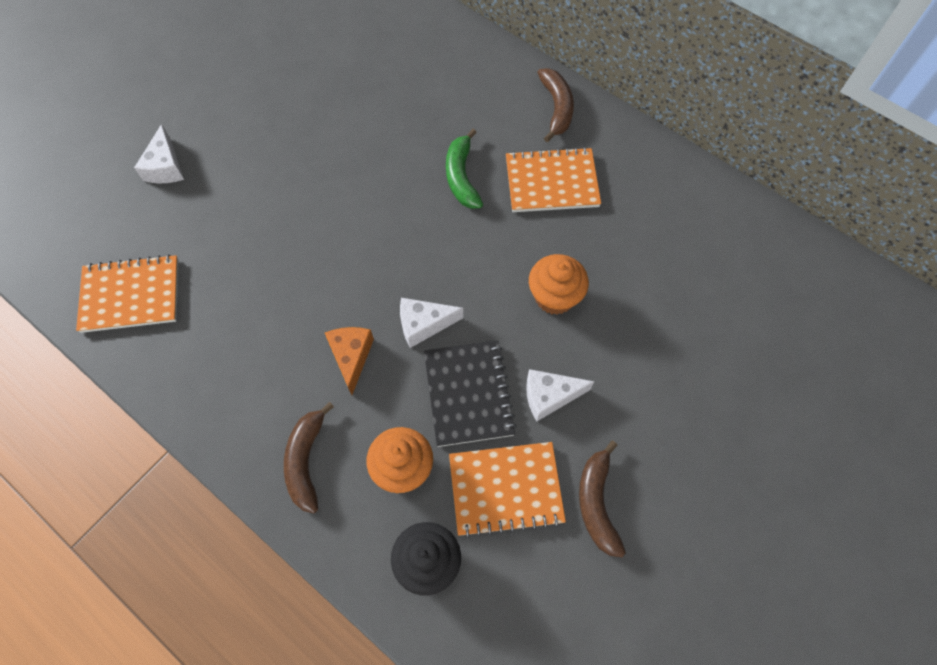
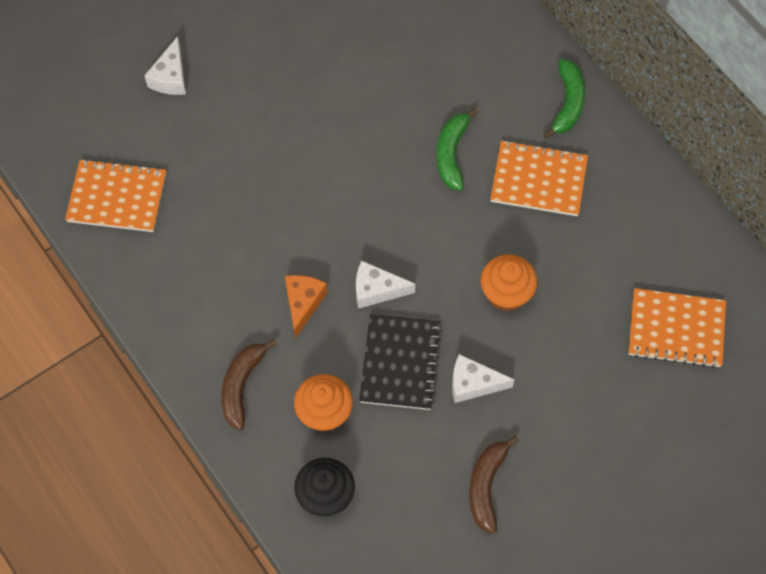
camera: 15 degrees right, 0 degrees up
orange notebook [449,442,566,538] -> orange notebook moved to [629,288,726,368]
brown banana [537,68,574,142] -> green banana [543,59,585,139]

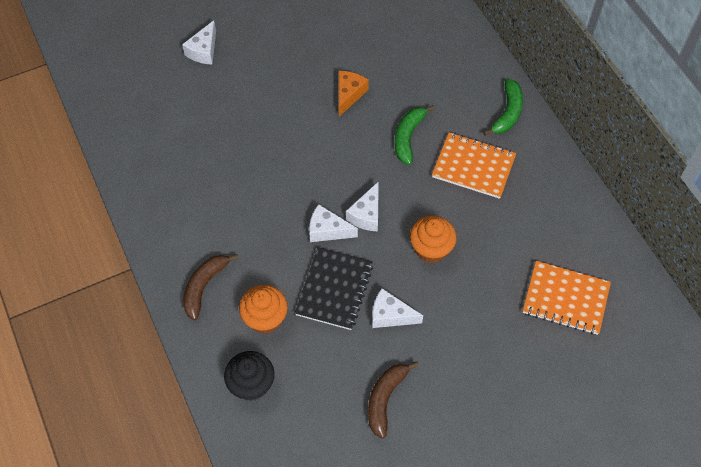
camera: 10 degrees right, 5 degrees down
orange notebook [65,159,166,232] -> none
orange cheese [285,275,328,339] -> orange cheese moved to [339,71,369,116]
none -> white cheese [346,181,379,232]

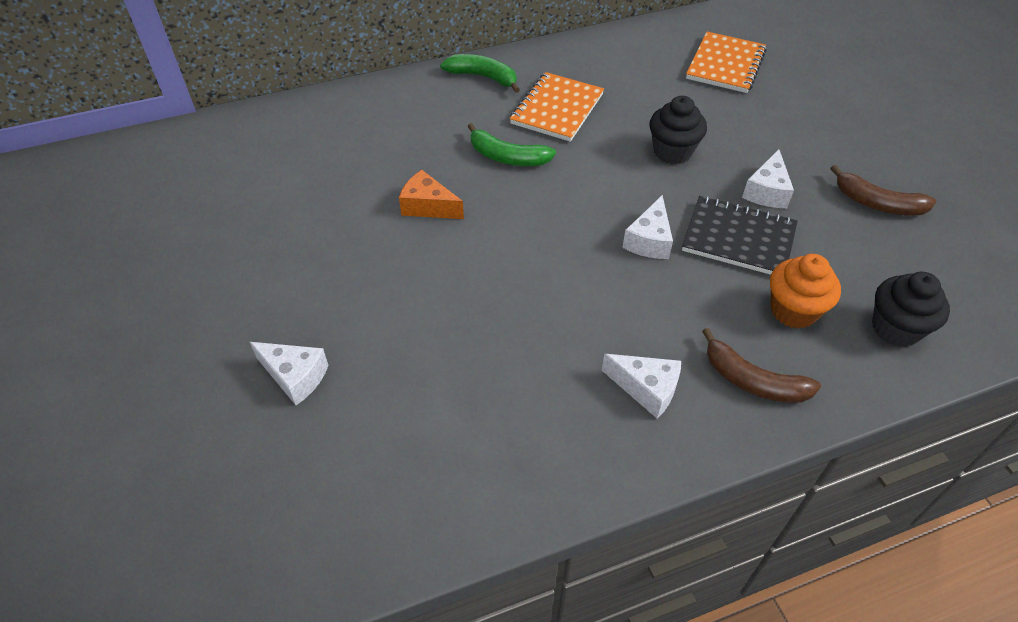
camera: 85 degrees left, 10 degrees down
white cheese [346,181,379,232] -> white cheese moved to [602,354,681,418]
orange cupcake [410,216,457,263] -> black cupcake [650,96,707,164]

